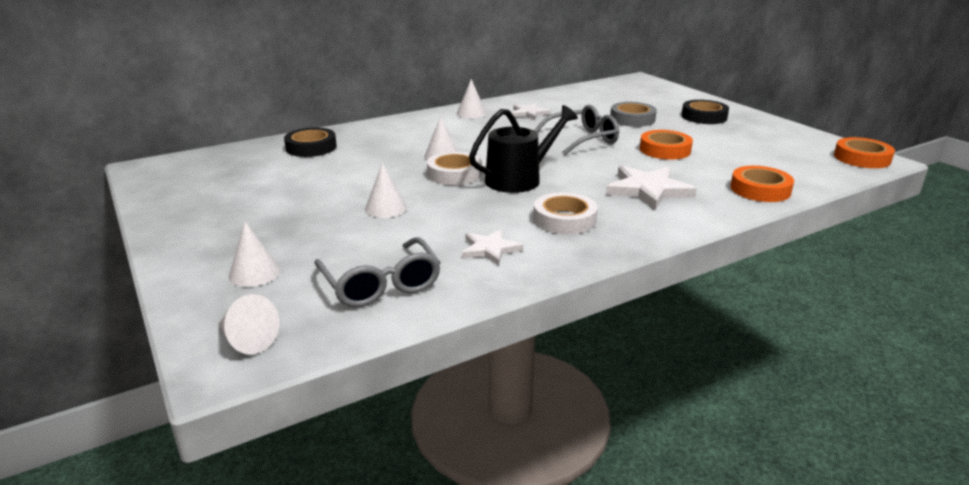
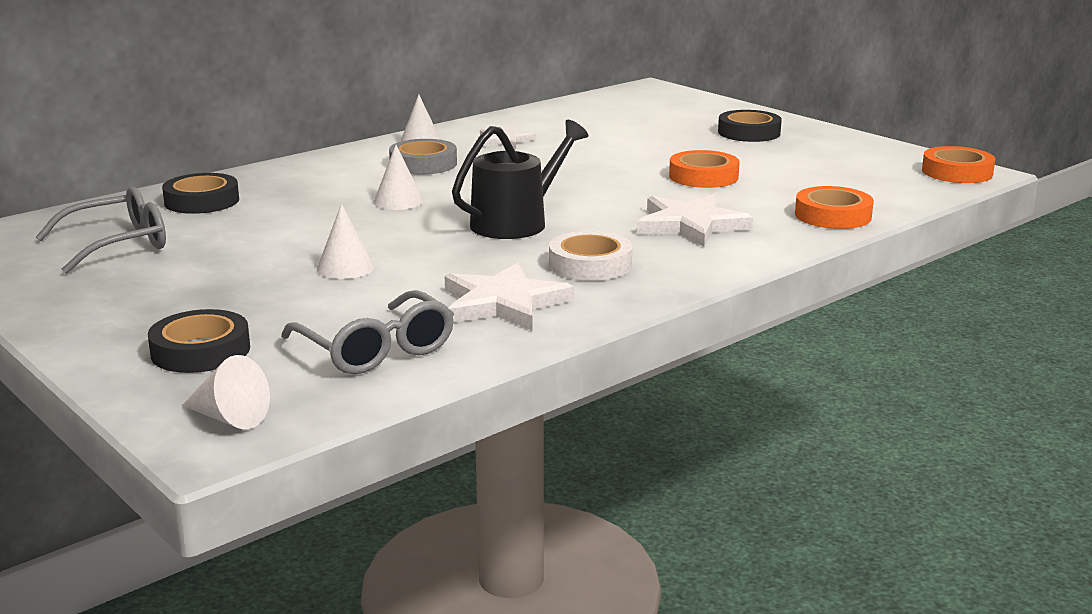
camera: 10 degrees left, 5 degrees down
white cone [229,222,281,287] -> black tape [148,309,250,373]
white tape [427,151,482,185] -> none
white star [462,229,523,266] -> white star [445,262,574,330], size x1.65
grey glasses [534,105,619,156] -> grey glasses moved to [36,186,166,274]
grey tape [610,102,657,127] -> grey tape moved to [389,139,457,175]

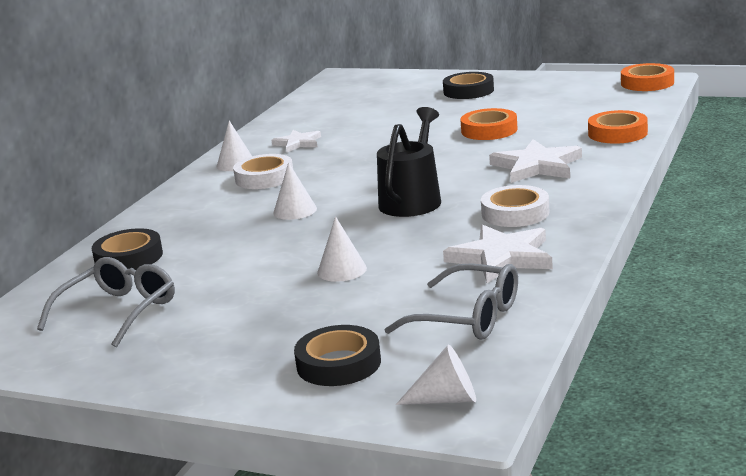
camera: 25 degrees left, 0 degrees up
grey tape [389,139,457,175] -> white tape [233,154,293,189]

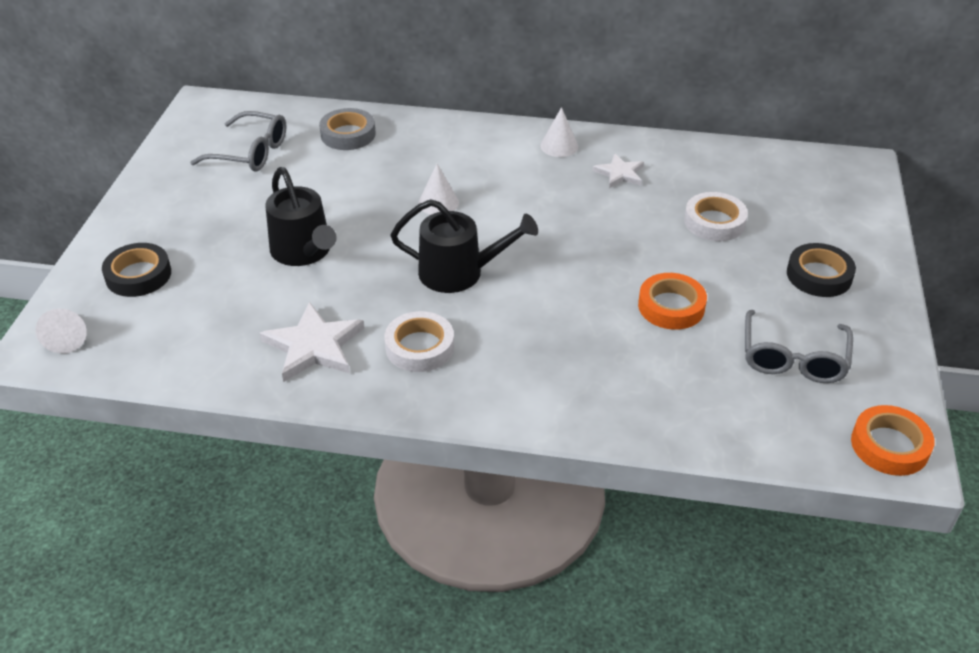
camera: 75 degrees right, 20 degrees up
black tape [92,228,163,270] -> grey tape [319,108,376,150]
white tape [233,154,293,189] -> white tape moved to [684,192,748,241]
white cone [317,216,367,282] -> black watering can [265,167,337,266]
grey glasses [384,263,518,340] -> grey glasses moved to [745,310,853,383]
white star [489,139,582,183] -> none
orange tape [588,110,648,144] -> none

